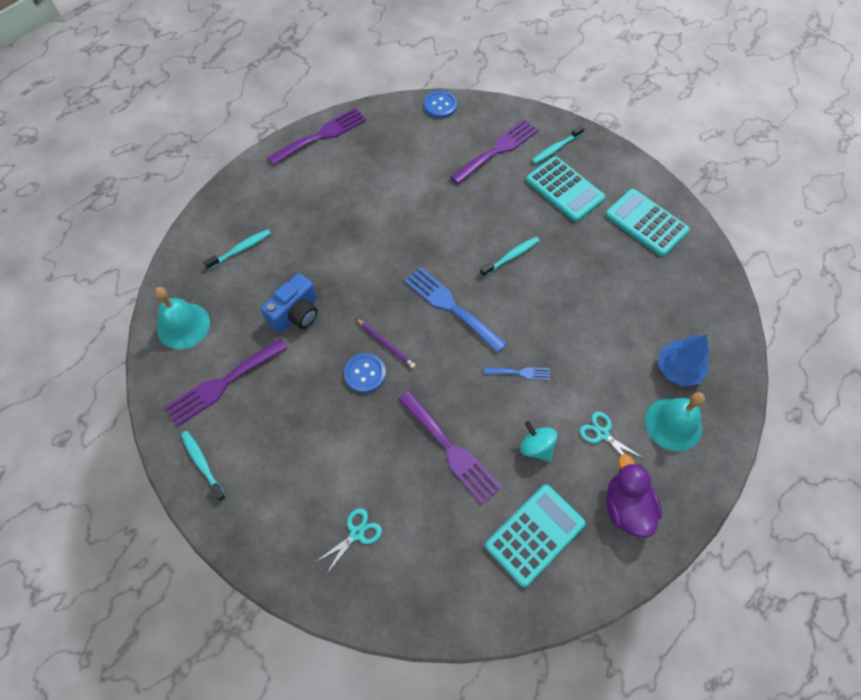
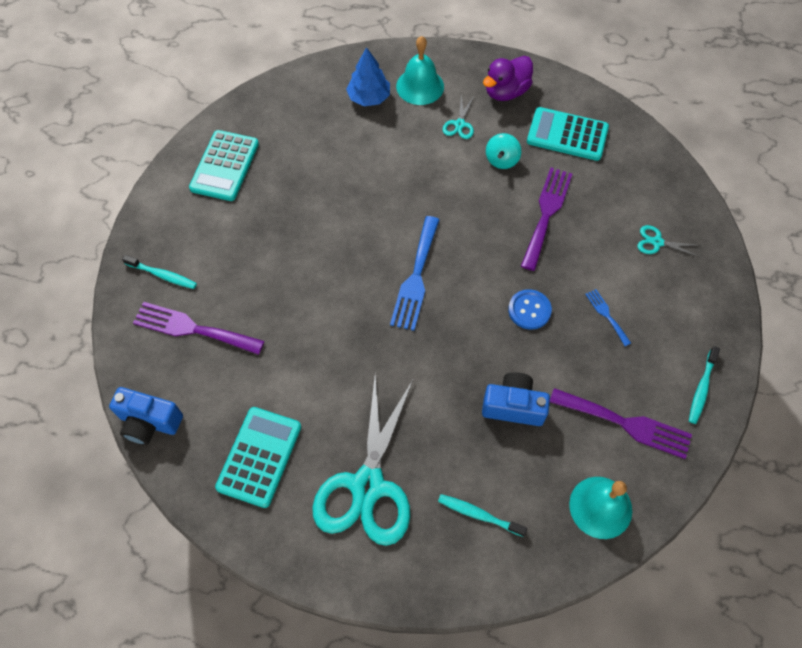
camera: 120 degrees left, 0 degrees up
purple fork [267,108,367,166] -> none
purple pencil [356,318,416,369] -> none
blue button [424,91,457,118] -> blue camera [109,387,183,445]
turquoise toothbrush [480,237,540,277] -> none
blue fork [484,367,550,380] -> blue fork moved to [585,289,631,346]
turquoise calculator [526,156,606,222] -> turquoise calculator moved to [215,407,301,508]
none -> turquoise scissors [312,376,413,546]

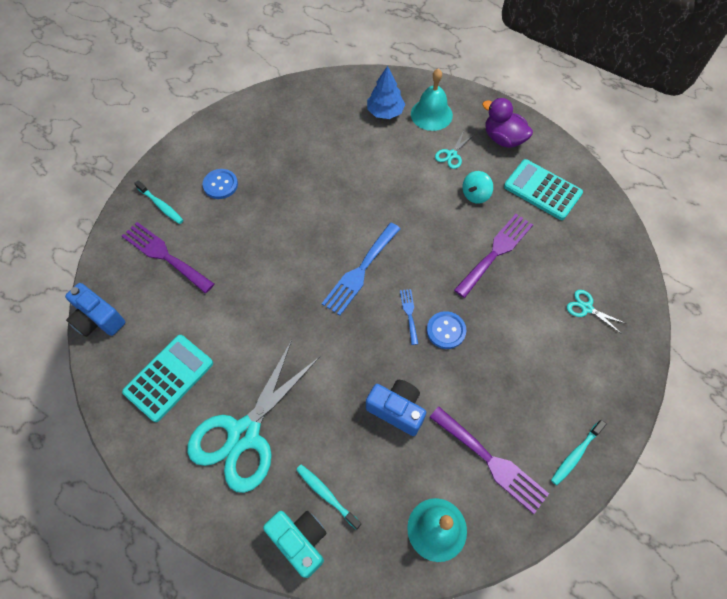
camera: 20 degrees right, 0 degrees up
turquoise calculator [189,130,259,201] -> none
purple duck [483,56,533,101] -> purple duck turned 60 degrees clockwise [482,98,533,148]
blue fork [585,289,631,346] -> blue fork moved to [400,289,418,345]
none -> blue button [202,169,238,199]
none -> turquoise camera [263,511,327,578]

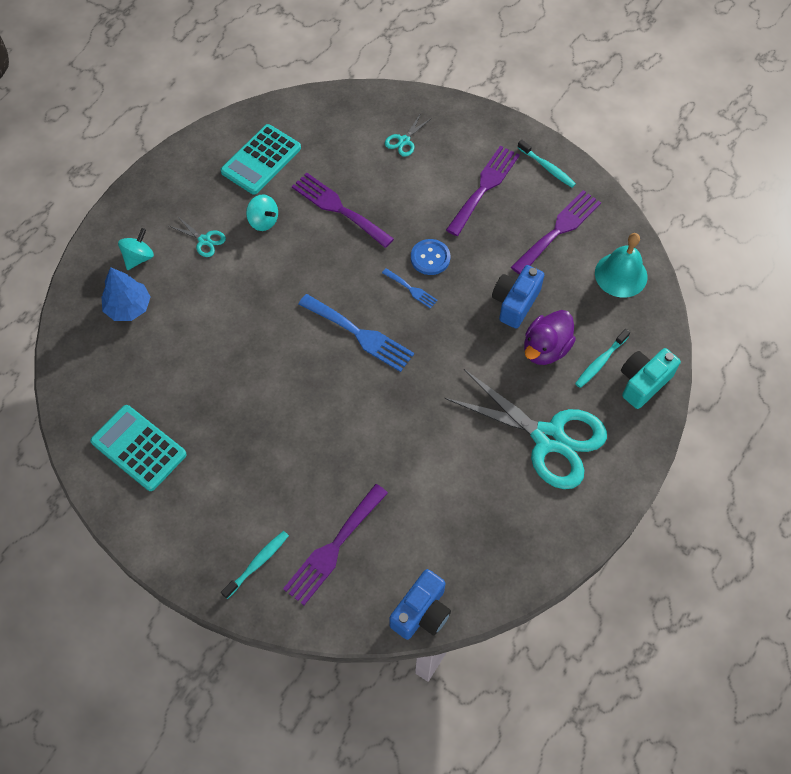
camera: 90 degrees left, 0 degrees up
turquoise calculator [122,335,213,422] -> turquoise calculator moved to [90,405,187,491]
blue button [202,169,238,199] -> none
blue fork [400,289,418,345] -> blue fork turned 135 degrees counterclockwise [382,268,438,309]
turquoise bell [411,69,453,131] -> turquoise spinning top [118,228,154,270]
purple duck [482,98,533,148] -> purple duck moved to [524,310,576,365]
none -> purple fork [446,146,520,236]

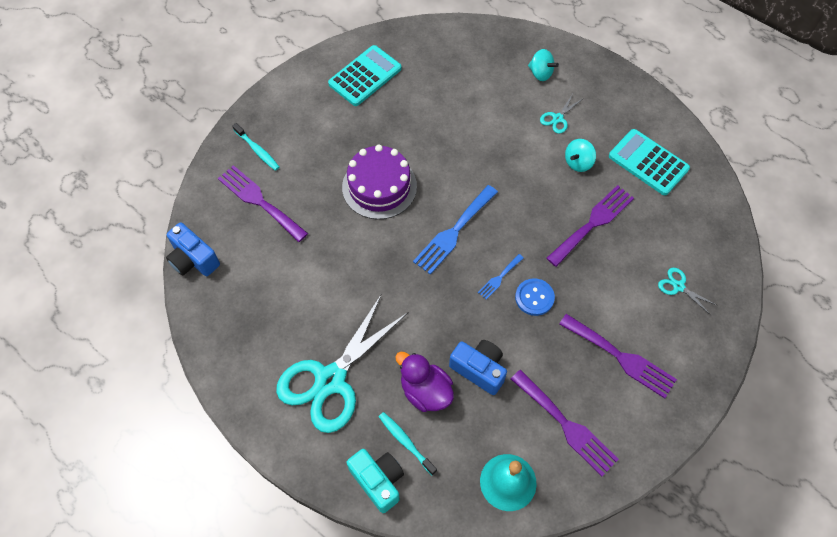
camera: 95 degrees right, 0 degrees up
blue tree [102,267,151,321] -> none
turquoise toothbrush [517,140,576,188] -> none
none -> purple cake [342,145,417,219]

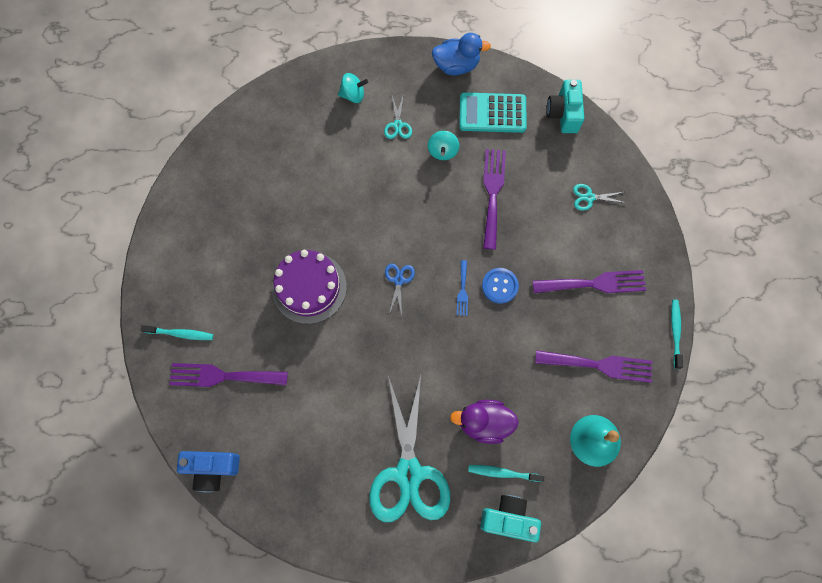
camera: 40 degrees left, 10 degrees up
turquoise calculator [328,45,402,106] -> none
blue fork [413,185,498,275] -> blue scissors [385,264,415,316]
blue camera [449,340,507,395] -> none
none -> blue duck [432,33,491,75]
none -> turquoise camera [547,80,584,133]
none -> turquoise toothbrush [671,300,683,369]

